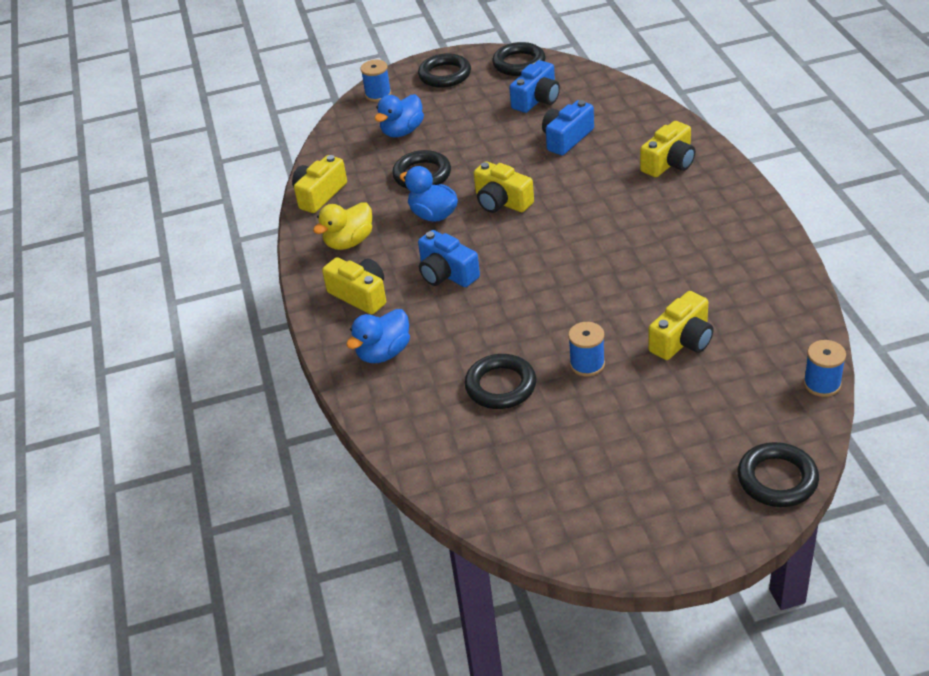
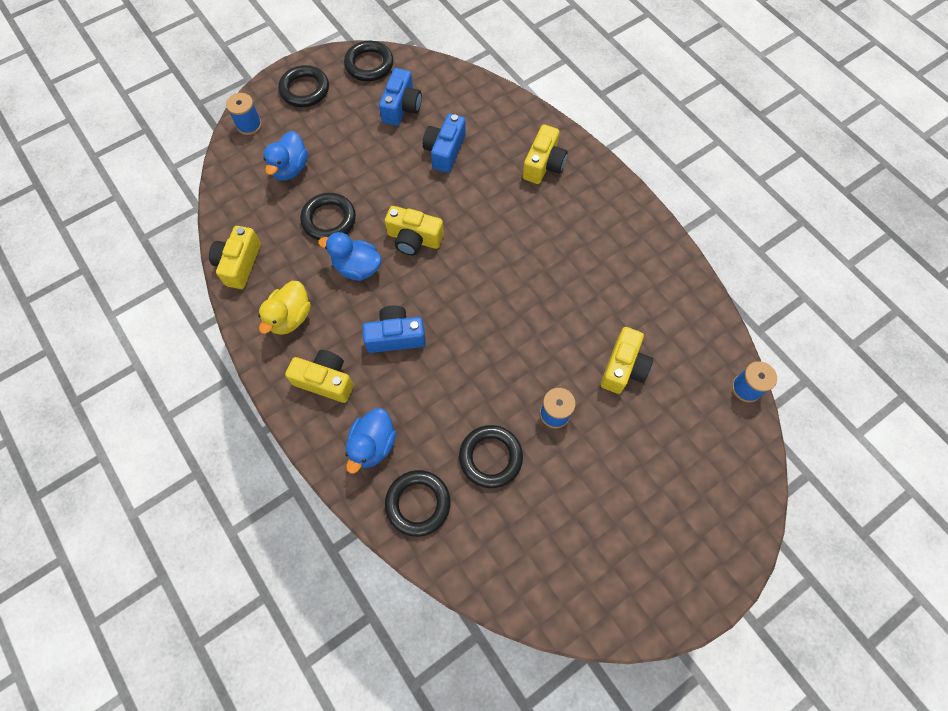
camera: 25 degrees left, 25 degrees up
blue camera [418,230,480,287] -> blue camera turned 150 degrees clockwise [362,305,426,353]
black ring [737,442,819,507] -> black ring moved to [385,470,451,537]

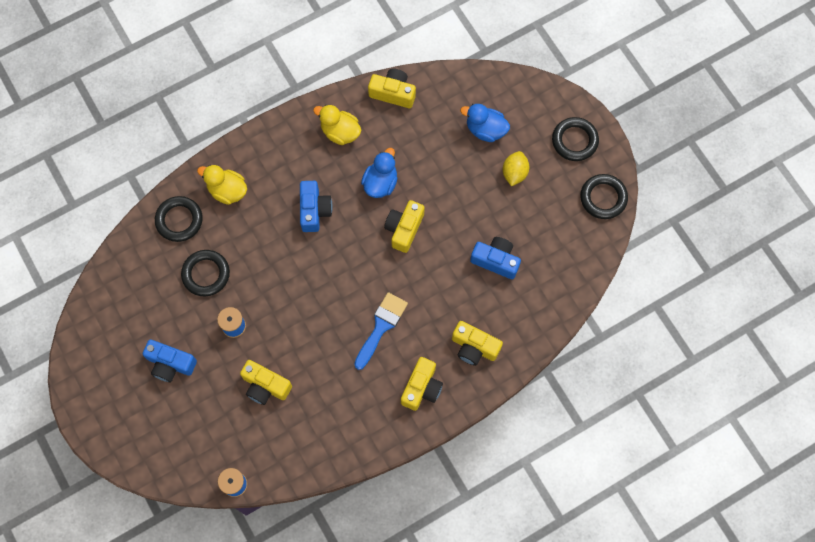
camera: 95 degrees right, 5 degrees up
blue spool [226,93,262,135] -> none
yellow camera [285,350,354,403] -> yellow camera moved to [401,357,443,411]
black ring [300,193,356,240] -> none
blue duck [345,408,396,474] -> yellow duck [197,165,247,205]
blue camera [379,68,422,126] -> blue camera moved to [143,340,197,382]
none -> blue brush [354,292,408,370]
none -> yellow lemon [503,151,529,186]

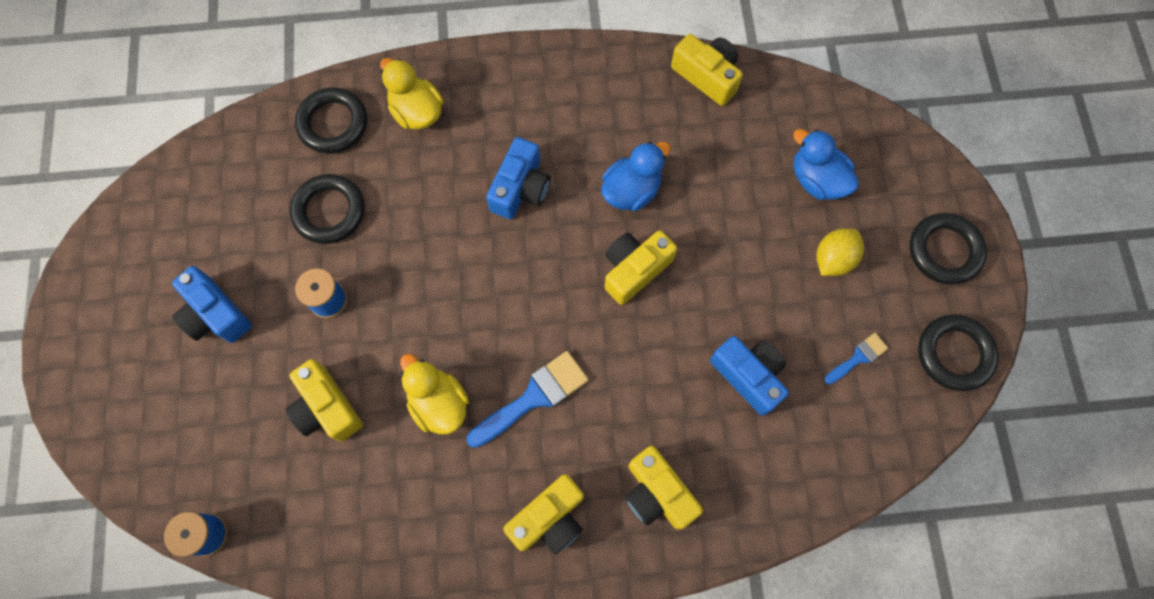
camera: 25 degrees right, 0 degrees up
yellow duck [313,105,361,145] -> yellow duck moved to [400,353,469,434]
none -> blue brush [824,333,889,385]

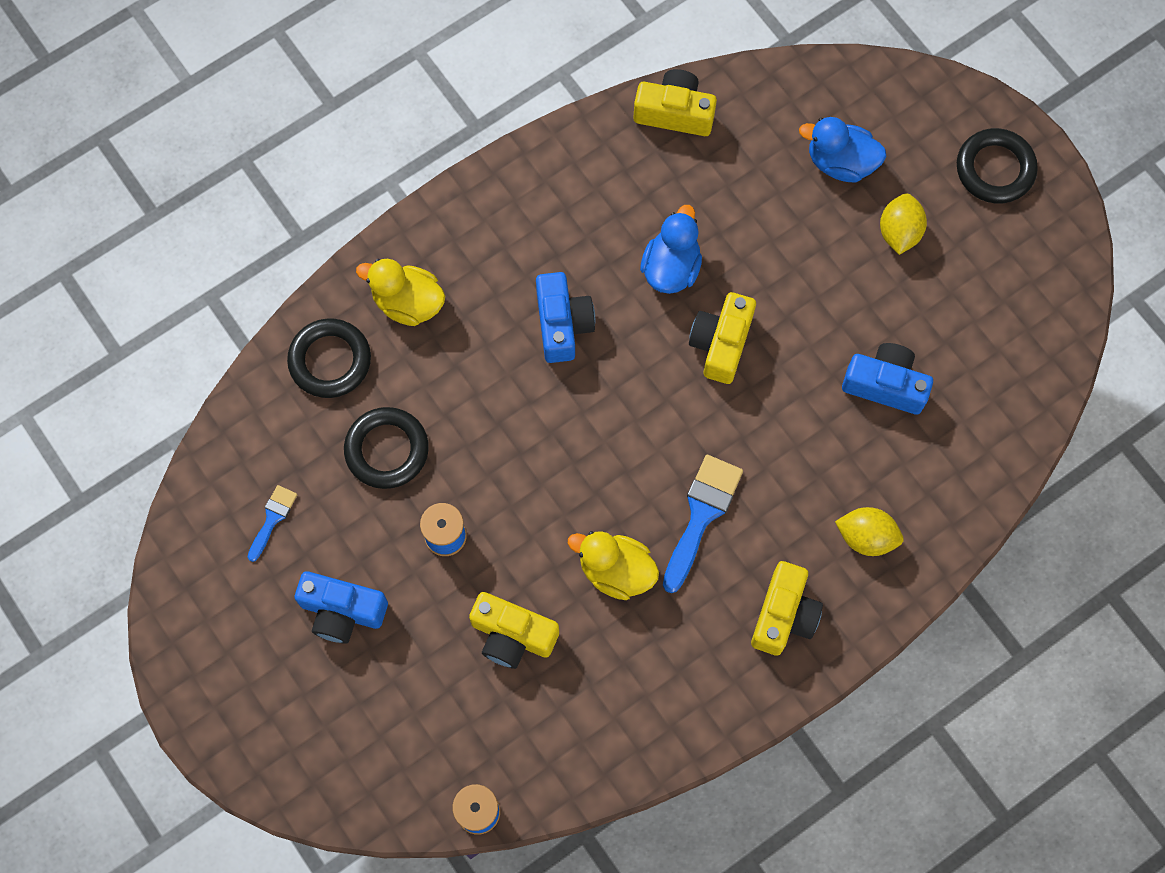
camera: 30 degrees left, 0 degrees up
yellow camera [625,446,703,530] -> yellow lemon [835,507,904,556]
blue brush [824,333,889,385] -> blue brush moved to [247,485,297,562]
black ring [918,315,999,391] -> none

